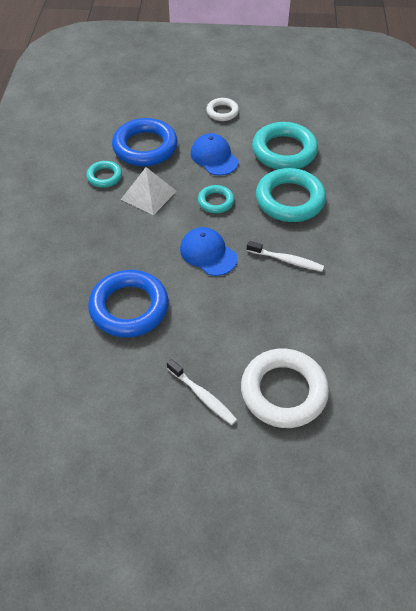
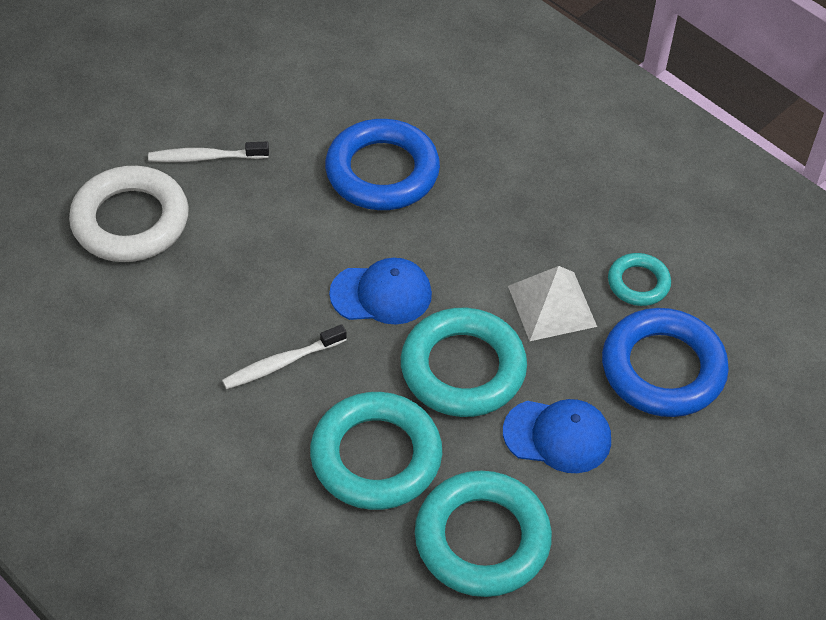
camera: 130 degrees right, 0 degrees up
turquoise ring [198,185,234,213] -> turquoise ring [401,308,527,417], size x1.91
white ring [206,98,239,121] -> none

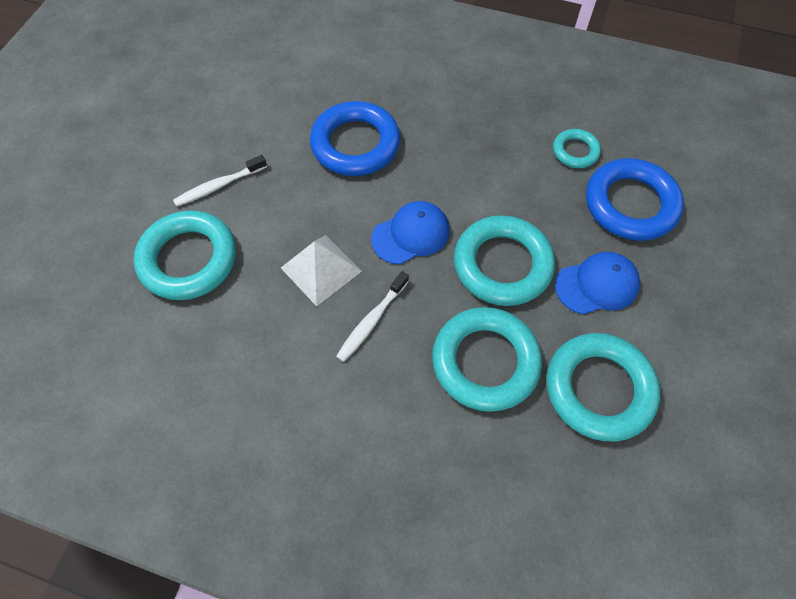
camera: 25 degrees left, 10 degrees up
white ring [69,166,189,262] -> turquoise ring [133,210,236,300]
white pyramid [508,266,597,341] -> white pyramid moved to [281,235,362,306]

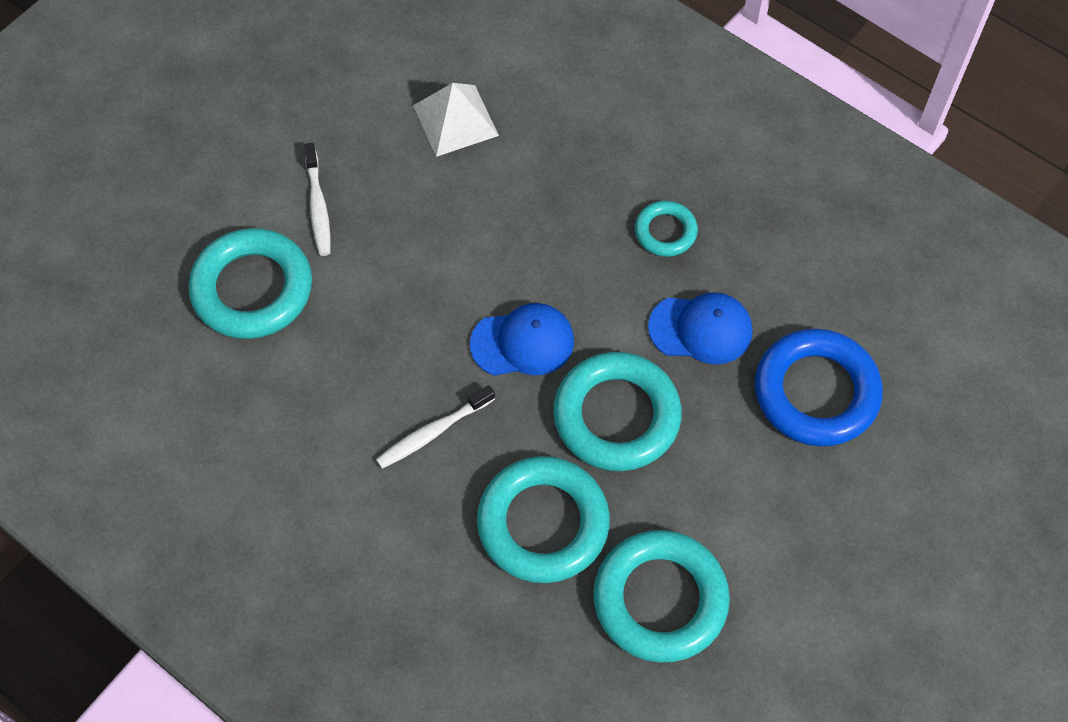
camera: 20 degrees right, 0 degrees up
white toothbrush [173,155,267,207] -> white toothbrush turned 90 degrees counterclockwise [304,143,331,256]
white pyramid [281,235,362,306] -> white pyramid moved to [413,83,499,157]
blue ring [310,101,400,176] -> none
turquoise ring [553,129,601,168] -> turquoise ring moved to [635,201,698,257]
blue cap [555,252,640,314] -> blue cap moved to [648,292,753,364]

